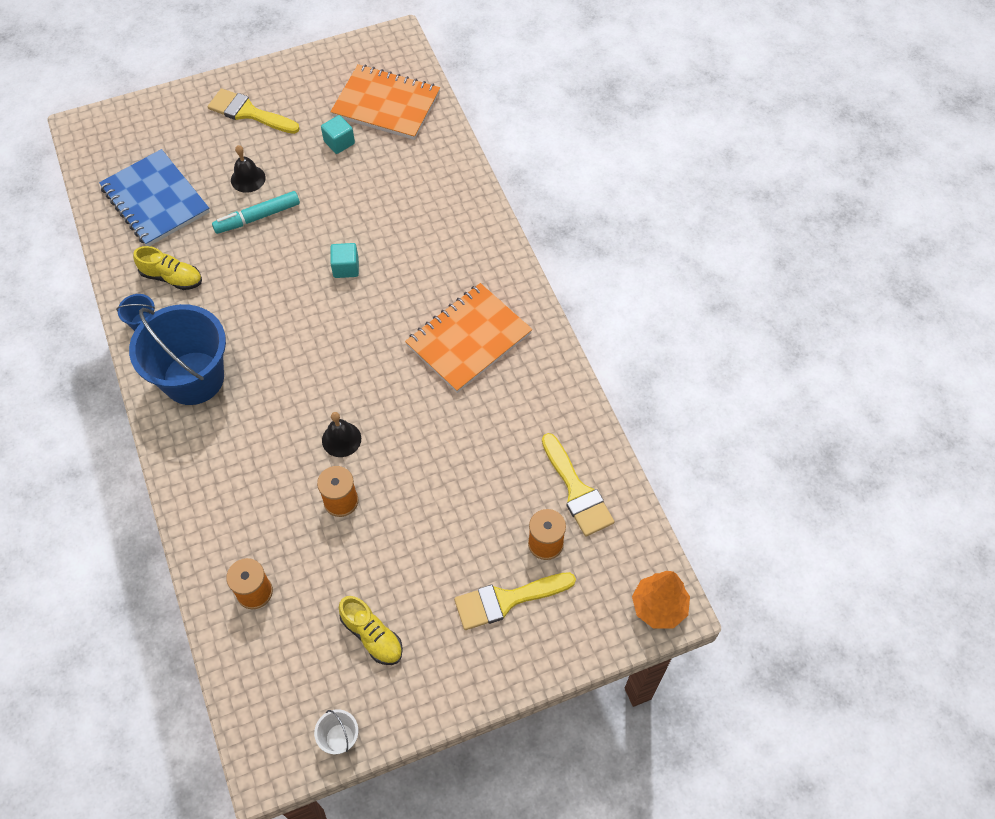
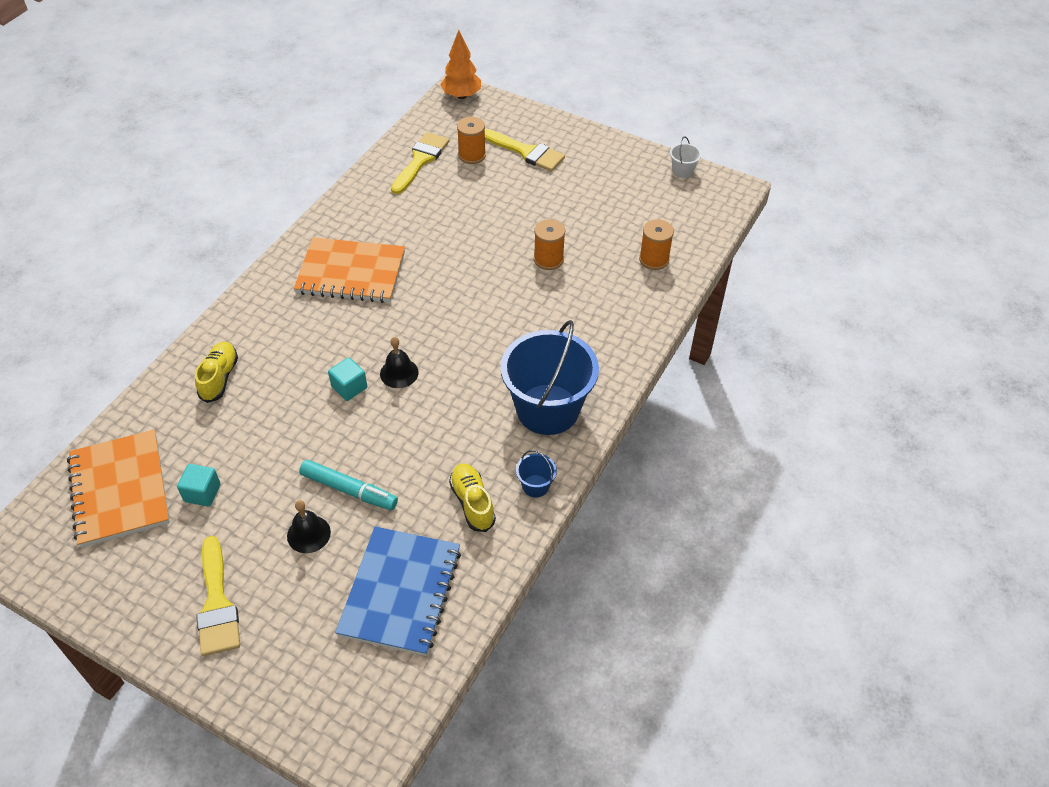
camera: 130 degrees left, 10 degrees down
black bell [322,412,361,457] -> black bell moved to [380,337,419,388]
yellow shoe [339,596,403,665] -> yellow shoe moved to [195,342,238,403]

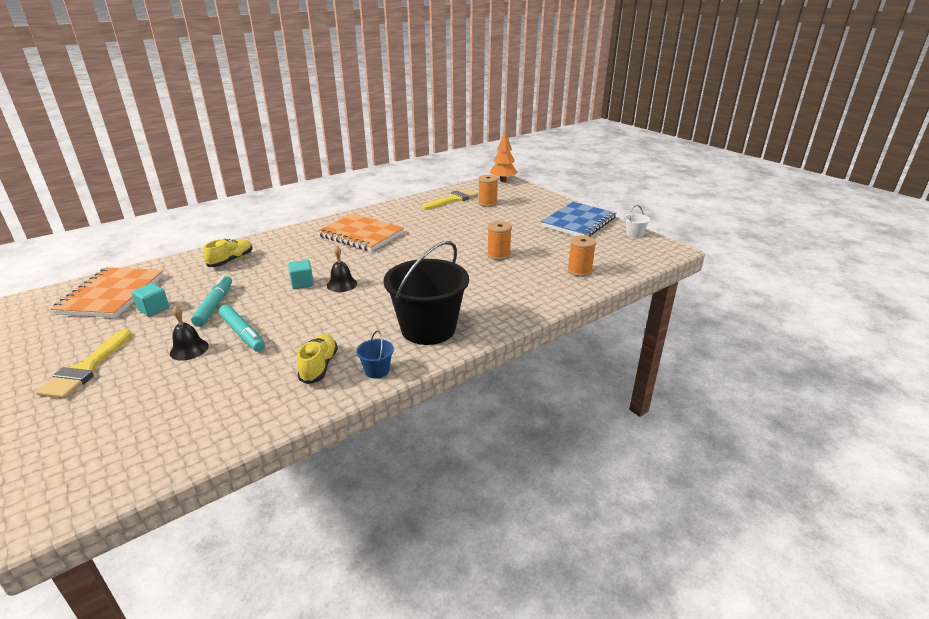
camera: 25 degrees right, 20 degrees down
blue notebook [335,526,461,656] -> blue notebook moved to [541,202,616,237]
yellow brush [485,129,565,172] -> none
blue bucket [501,320,599,435] -> black bucket [383,241,469,345]
none -> turquoise marker [191,275,232,327]

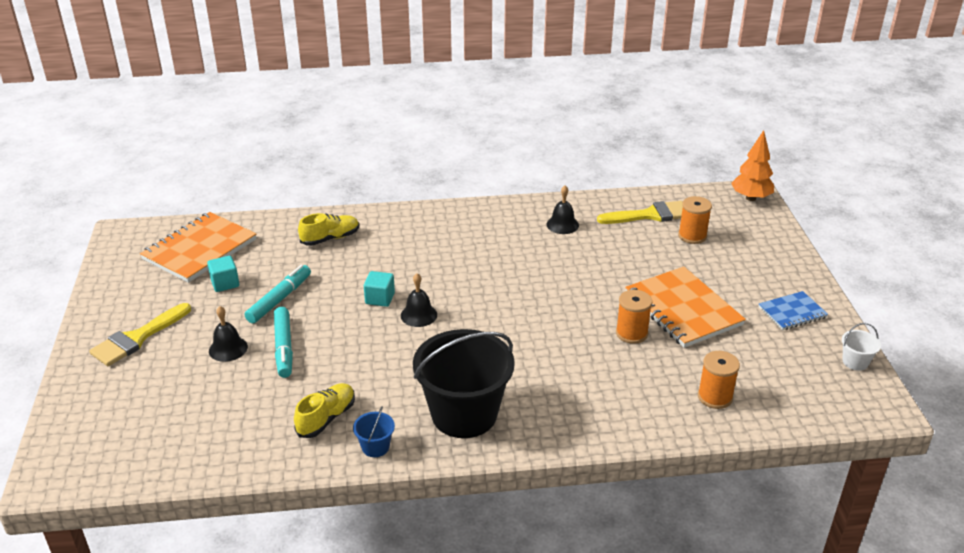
camera: 30 degrees right, 5 degrees up
orange notebook [317,214,404,251] -> orange notebook moved to [625,267,746,348]
blue notebook [541,202,616,237] -> blue notebook [759,291,828,330], size x0.55
none -> black bell [546,185,579,234]

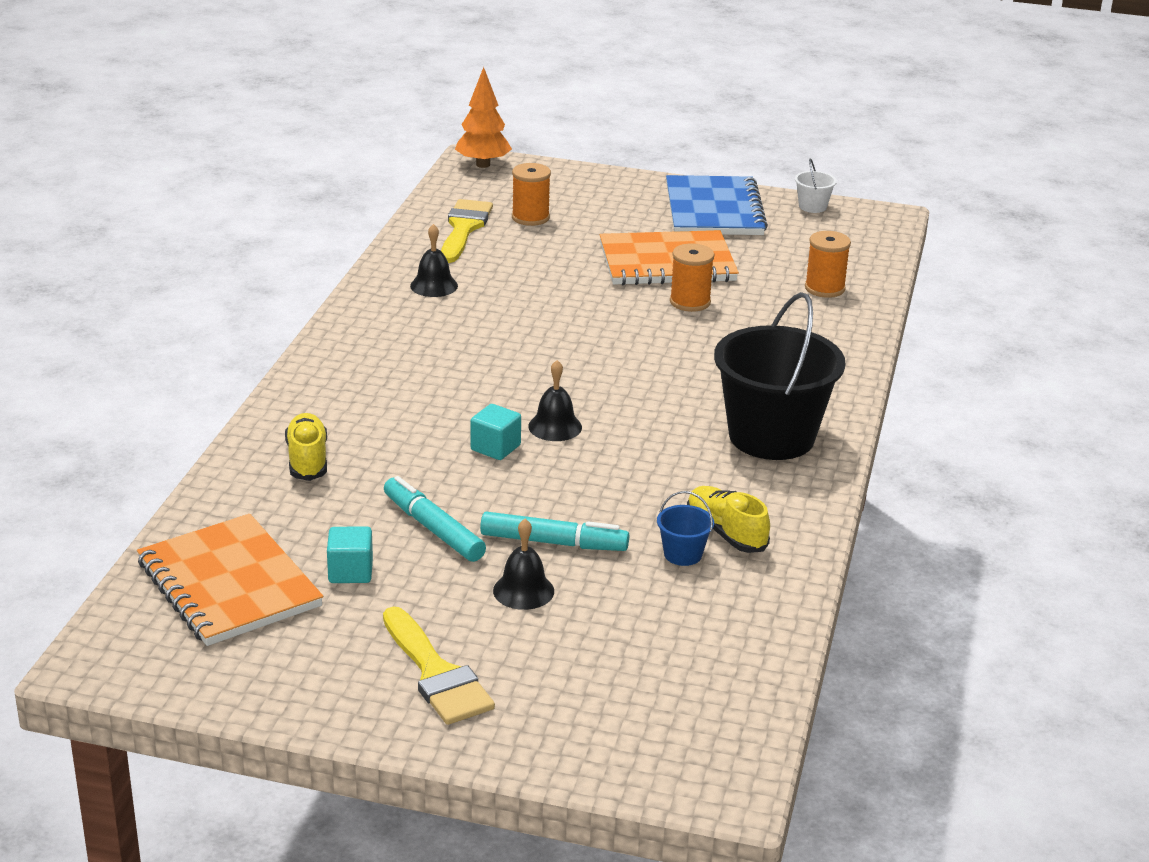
camera: 70 degrees left, 5 degrees down
blue bucket [353,406,395,457] -> blue bucket moved to [657,491,714,566]
blue notebook [759,291,828,330] -> blue notebook [666,175,768,235], size x1.83

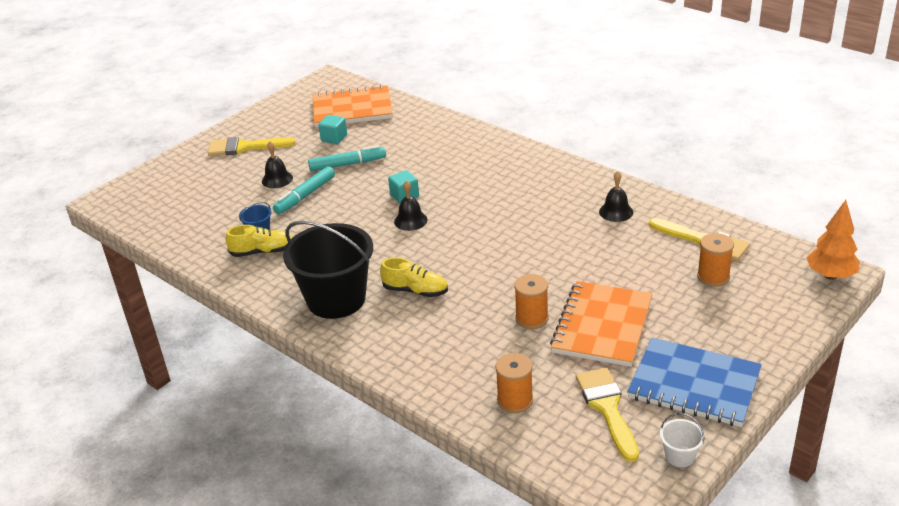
camera: 120 degrees right, 5 degrees up
yellow shoe [285,413,327,481] -> yellow shoe moved to [380,257,448,297]
none -> yellow brush [576,368,639,462]

